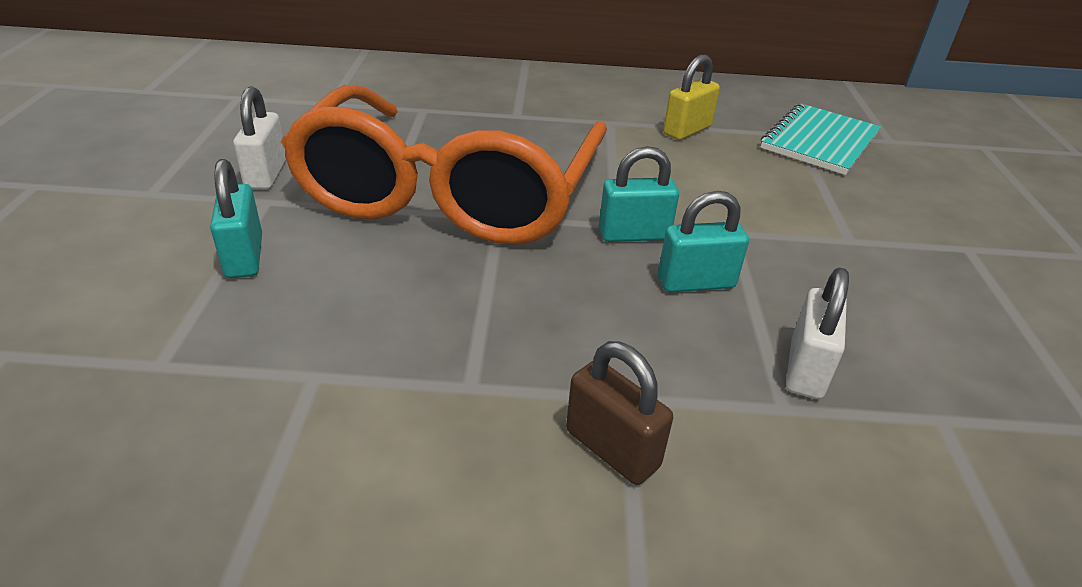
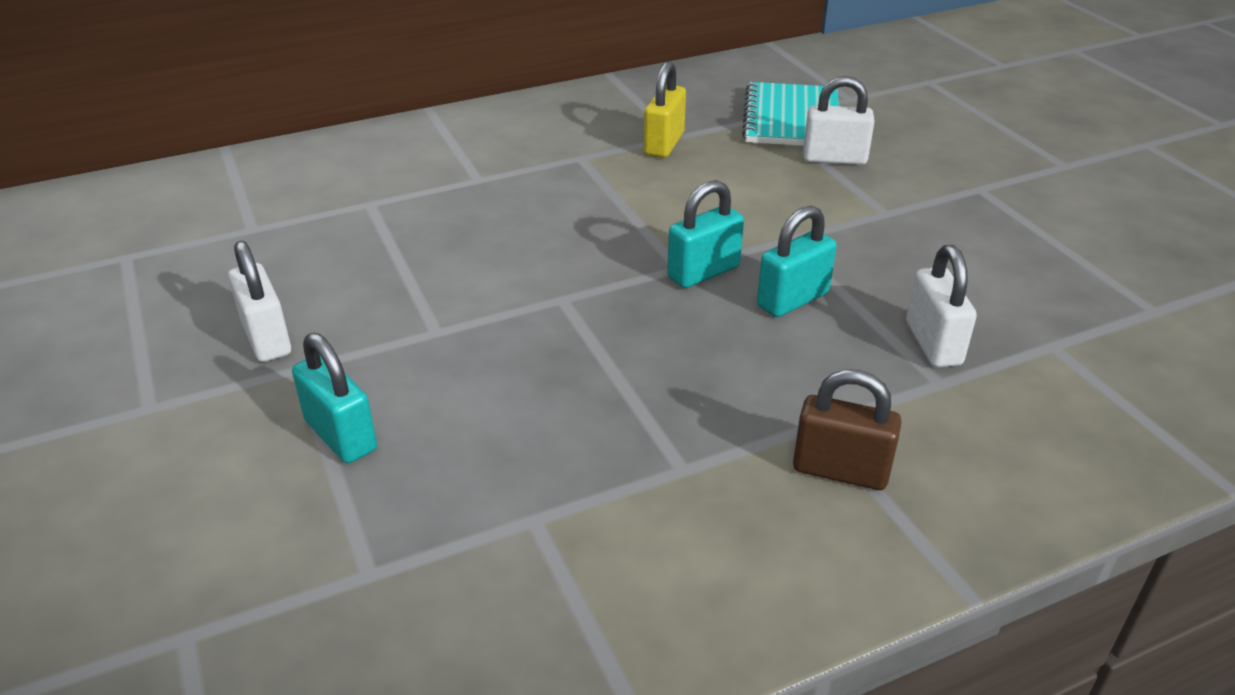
camera: 25 degrees left, 0 degrees up
orange glasses [281,85,607,244] -> none
none -> white padlock [803,76,875,165]

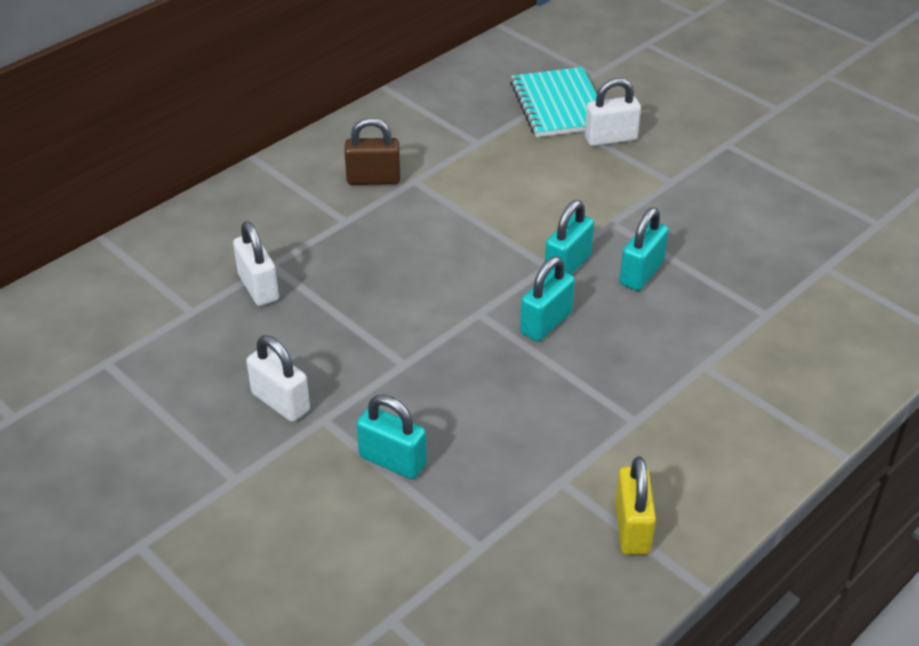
camera: 20 degrees left, 5 degrees up
yellow padlock [644,61,686,158] -> yellow padlock moved to [615,457,656,555]
brown padlock [793,369,902,490] -> brown padlock moved to [344,118,400,185]
white padlock [906,245,977,367] -> white padlock moved to [233,221,279,306]
none -> turquoise padlock [520,257,575,341]

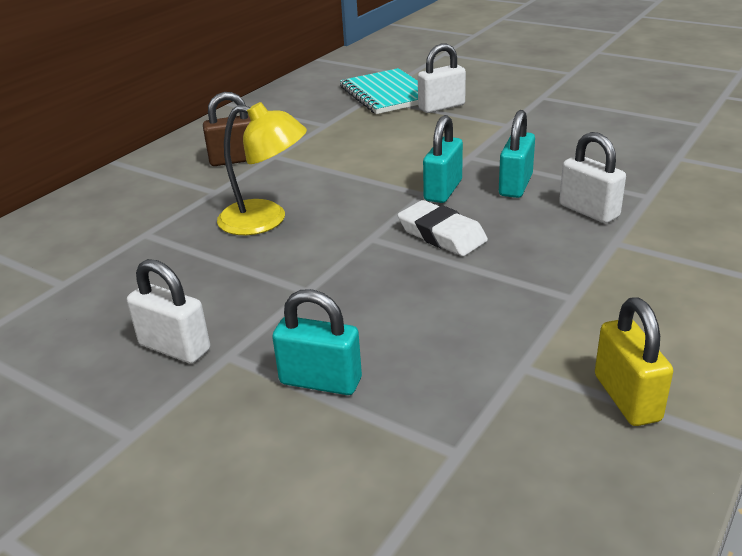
camera: 10 degrees left, 10 degrees down
white padlock [233,221,279,306] -> white padlock moved to [559,132,626,223]
turquoise padlock [520,257,575,341] -> white eraser [398,200,488,256]
none -> yellow lamp [217,102,307,235]

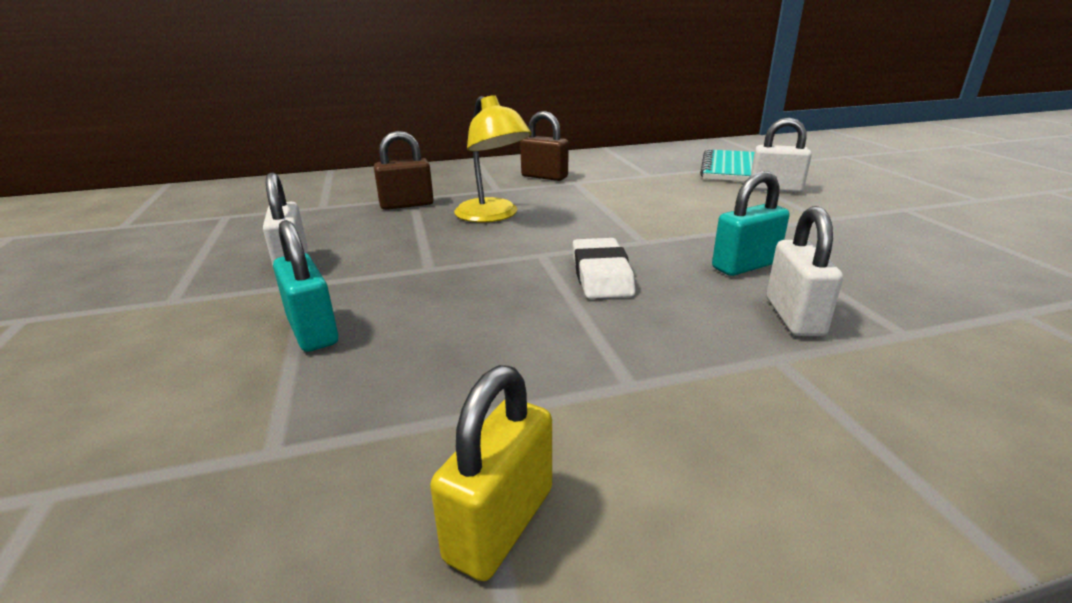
camera: 40 degrees right, 5 degrees down
turquoise padlock [423,115,463,203] -> none
none -> brown padlock [374,131,434,210]

